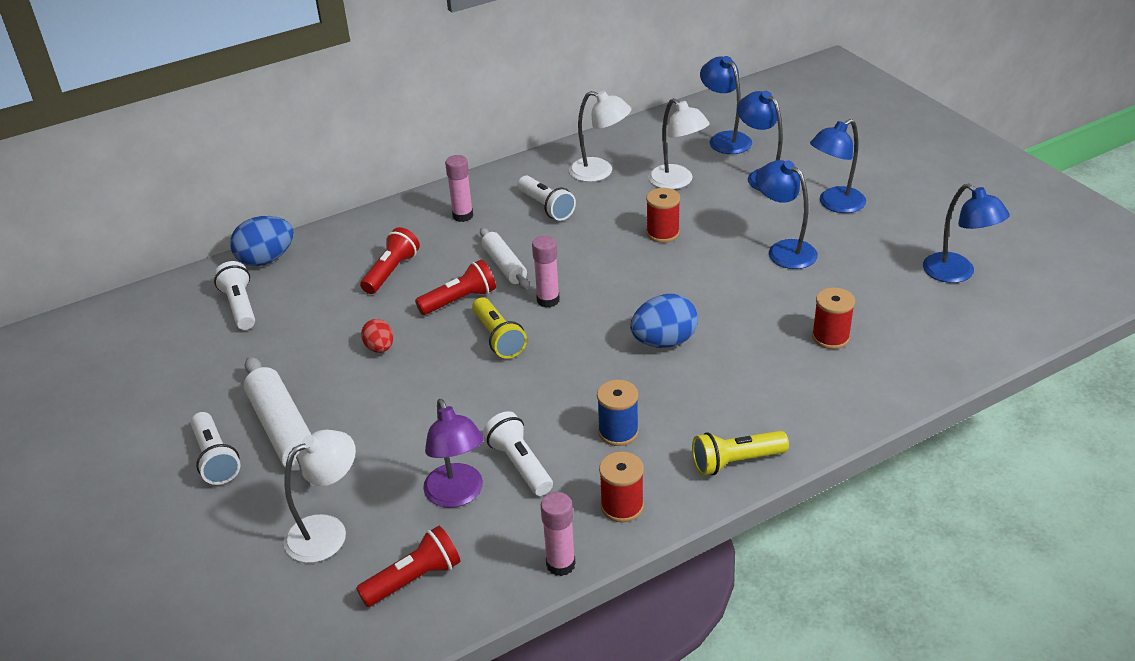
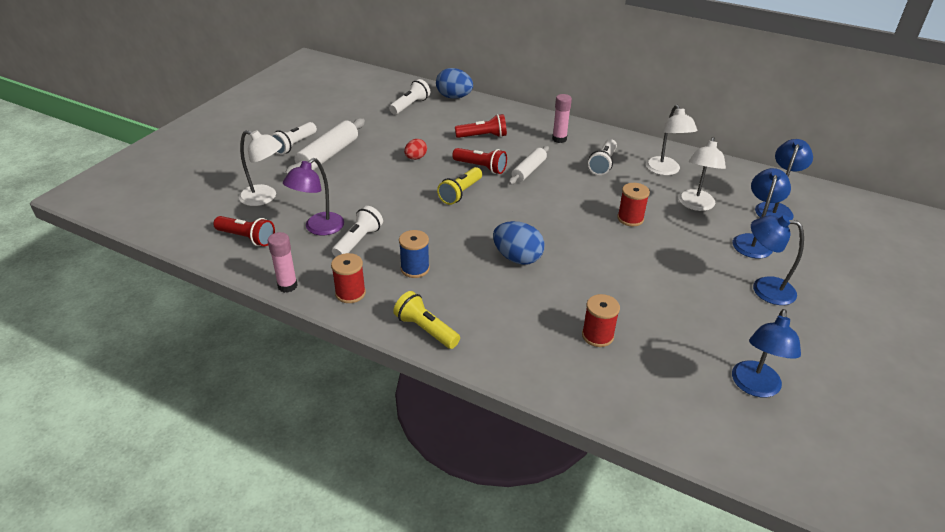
camera: 55 degrees right, 0 degrees up
pink glue stick [532,235,560,308] -> none
blue lamp [756,160,818,269] -> none

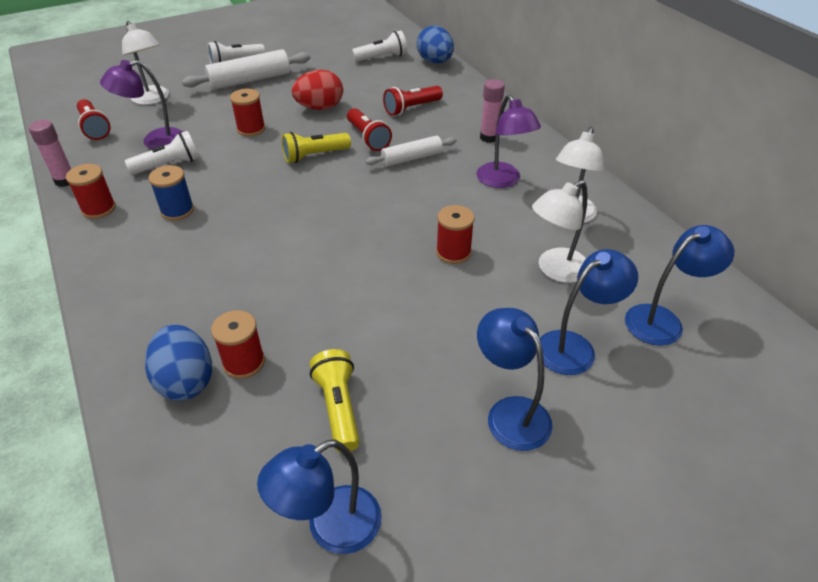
camera: 35 degrees right, 5 degrees up
yellow flashlight [393,291,460,349] -> yellow flashlight moved to [310,349,360,452]
red egg [404,139,427,160] -> red egg [292,70,343,110], size x1.69
red flashlight [455,114,507,138] -> red flashlight turned 120 degrees clockwise [383,86,443,116]
blue egg [493,221,544,265] -> blue egg moved to [145,324,212,401]
white flashlight [588,139,617,175] -> purple lamp [477,95,541,188]
none -> red spool [230,89,265,137]

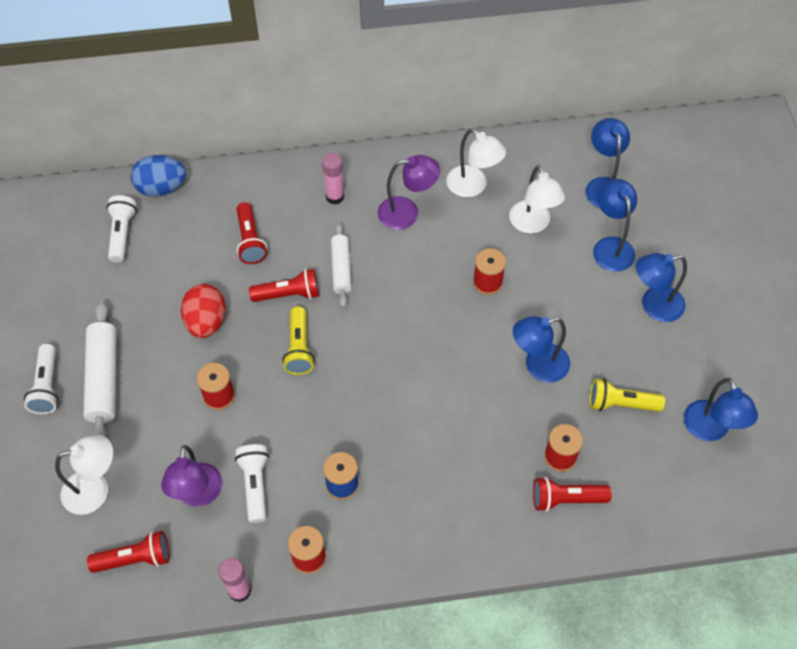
camera: 70 degrees left, 15 degrees up
blue egg [145,324,212,401] -> red flashlight [533,477,612,512]
none -> blue lamp [513,316,570,383]

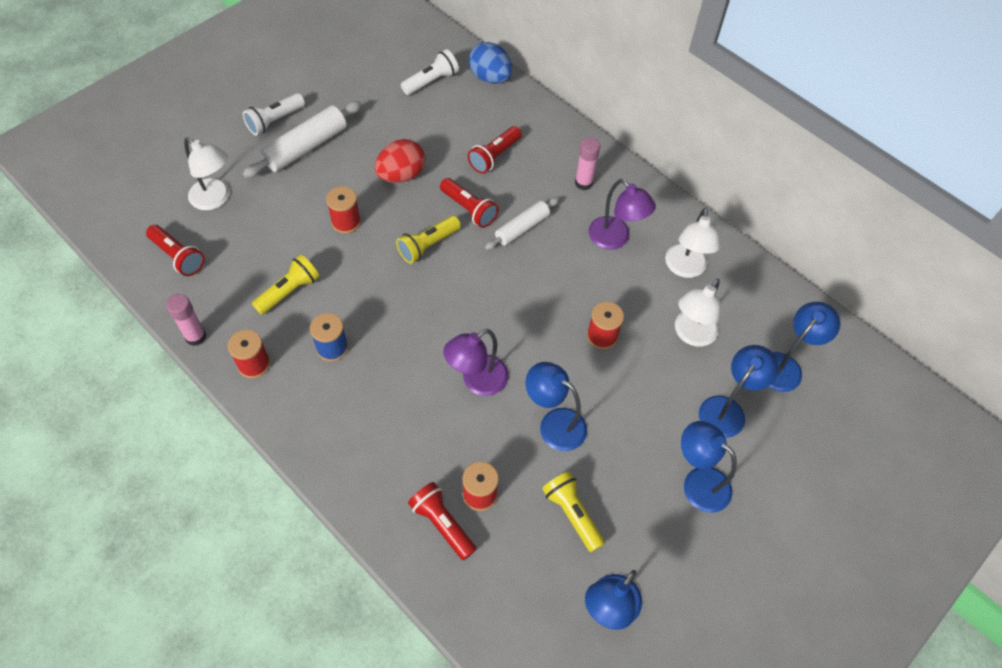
camera: 50 degrees right, 0 degrees up
purple lamp [161,445,223,507] -> purple lamp moved to [443,329,509,396]
white flashlight [235,444,269,523] -> yellow flashlight [252,255,320,315]

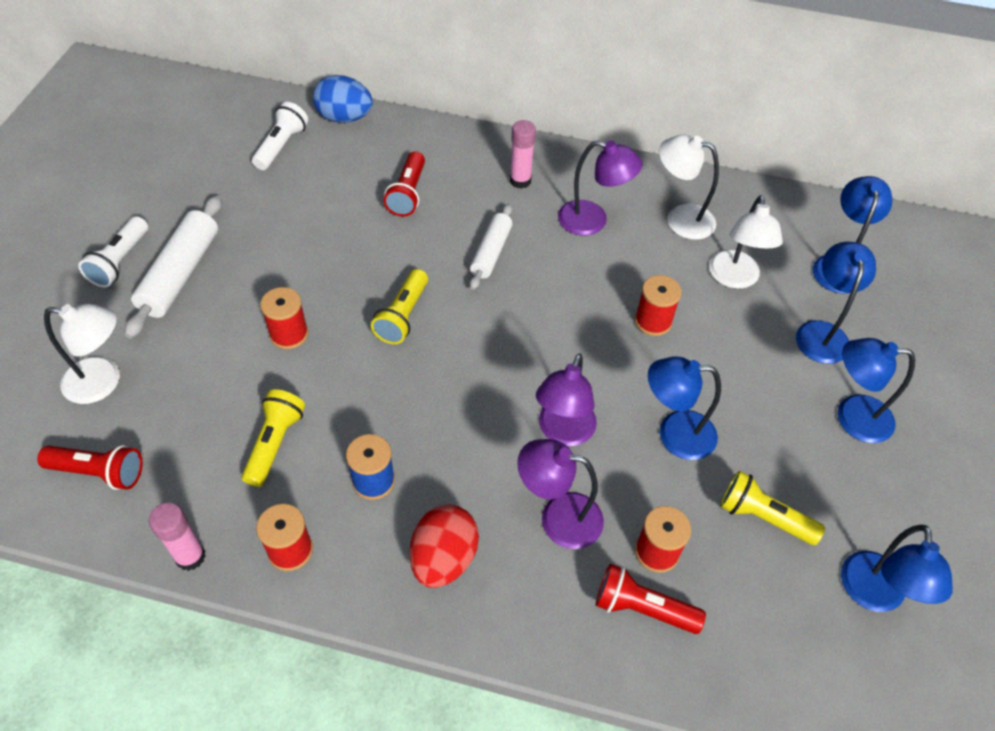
camera: 30 degrees left, 5 degrees down
red egg [375,139,425,183] -> red egg moved to [410,504,479,588]
red flashlight [440,178,499,228] -> none
white lamp [665,208,721,278] -> white lamp turned 135 degrees clockwise [659,135,719,240]
none -> purple lamp [517,439,604,549]

